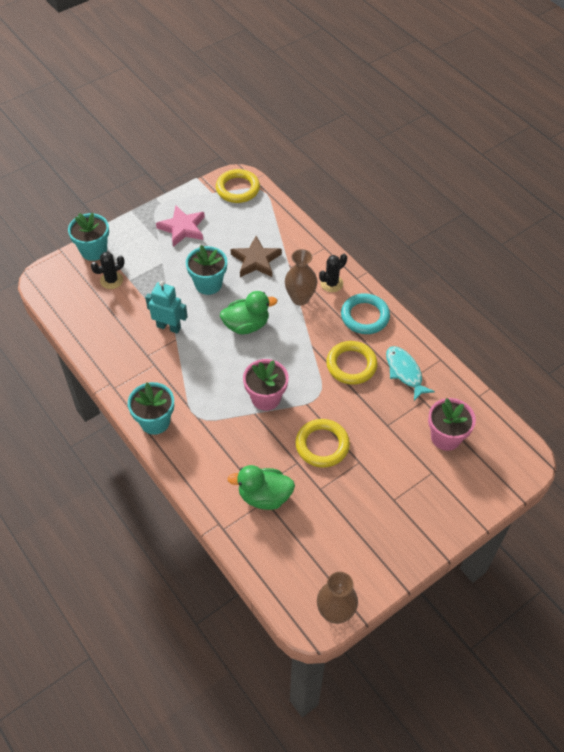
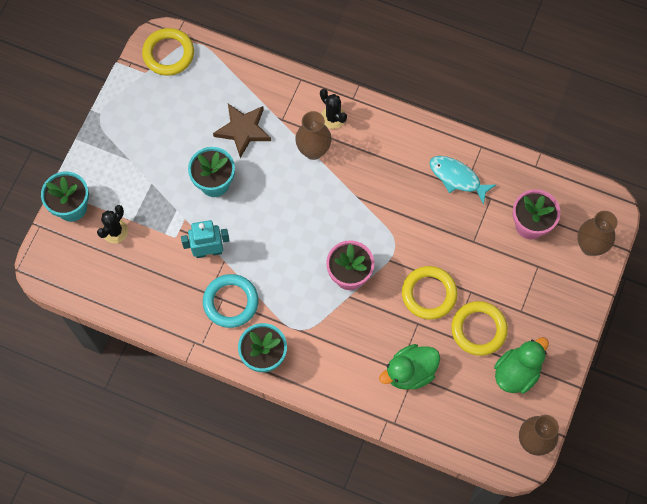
camera: 30 degrees left, 15 degrees up
pink star [156,206,205,247] -> none
green duck [220,291,277,334] -> green duck moved to [494,337,549,394]
black cactus [319,254,347,292] -> black cactus turned 60 degrees counterclockwise [320,89,347,129]
yellow ring [326,341,378,385] -> yellow ring moved to [451,301,508,356]
turquoise ring [341,293,390,334] -> turquoise ring moved to [203,274,259,328]
none -> brown vase [577,211,617,256]

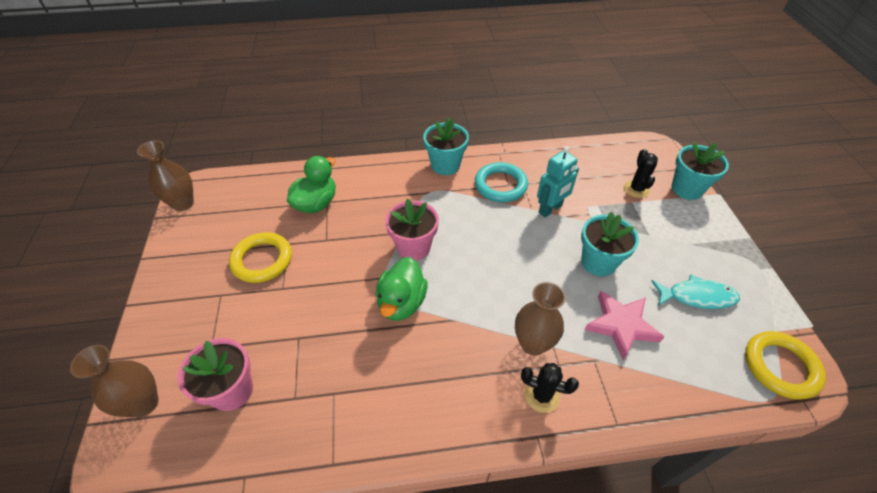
camera: 150 degrees right, 20 degrees down
brown star [213,104,271,158] -> pink star [585,291,664,360]
yellow ring [402,266,458,320] -> none
turquoise fish [429,156,496,205] -> turquoise fish moved to [651,274,740,309]
green duck [494,337,549,394] -> green duck moved to [376,257,428,321]

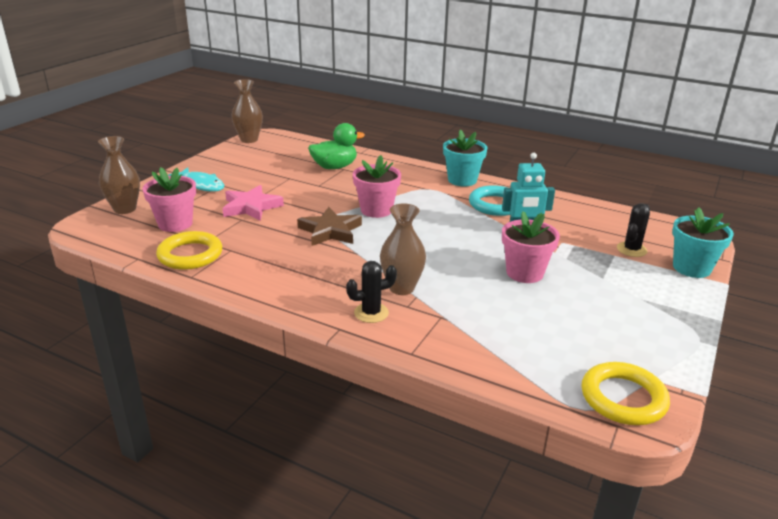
camera: 35 degrees right, 20 degrees down
yellow ring [229,232,292,283] -> yellow ring moved to [156,231,222,270]
green duck [376,257,428,321] -> brown star [297,207,362,246]
black cactus [521,363,579,413] -> black cactus turned 75 degrees counterclockwise [346,261,397,323]
turquoise flower pot [581,212,639,276] -> pink flower pot [502,211,560,283]
pink star [585,291,664,360] -> pink star moved to [222,185,284,221]
turquoise fish [651,274,740,309] -> turquoise fish moved to [168,167,224,192]

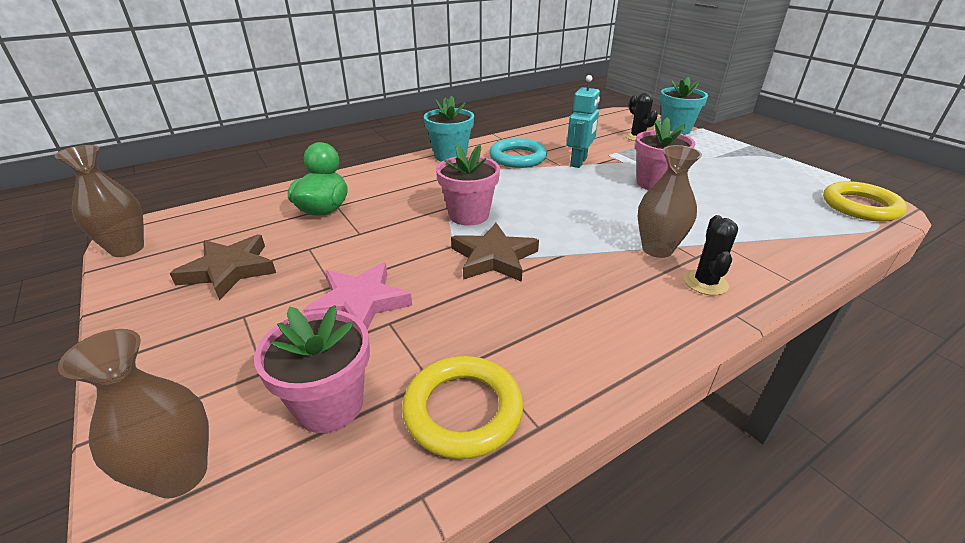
camera: 60 degrees left, 5 degrees up
turquoise fish [168,167,224,192] -> none
none -> brown star [170,234,276,300]

